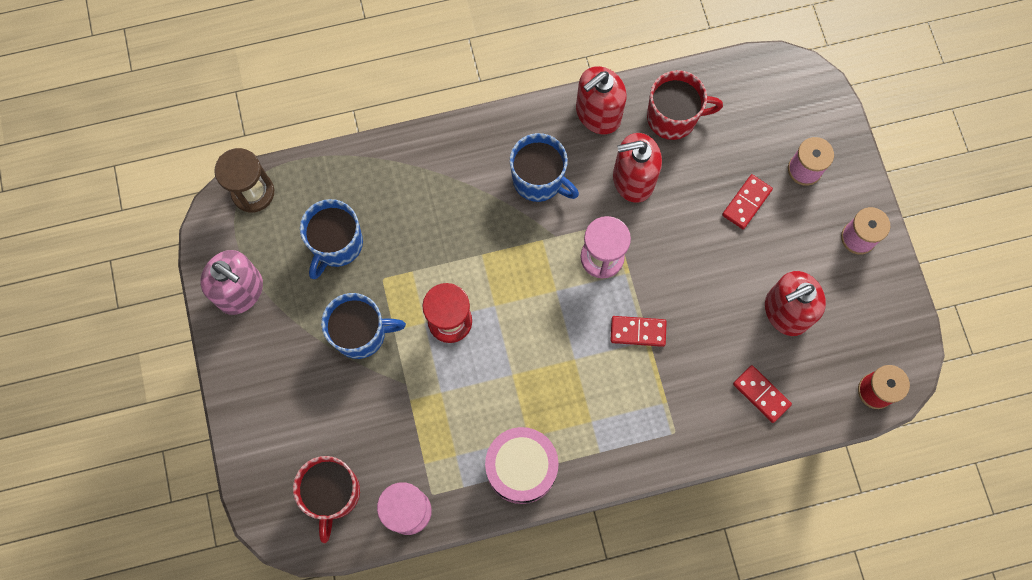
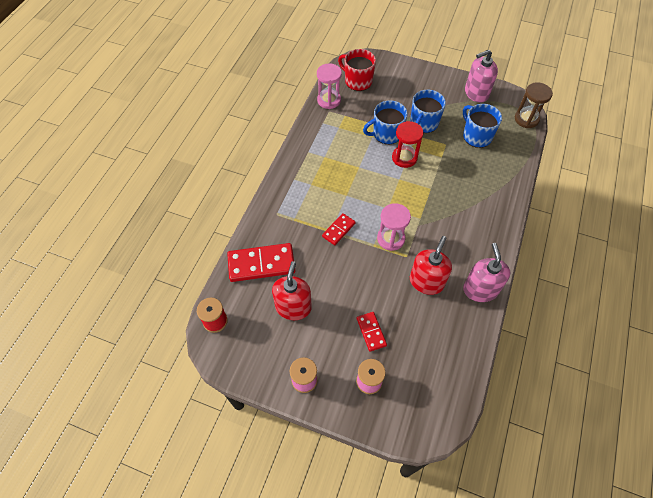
camera: 125 degrees right, 15 degrees down
pink drum [485,427,559,504] -> none
blue mug [510,133,579,202] -> blue mug moved to [363,100,408,144]
red soap dispenser [576,66,627,134] -> pink soap dispenser [463,243,510,302]
red mug [647,70,723,140] -> none
red domino [733,365,792,423] -> red domino [227,243,295,282], size x1.84

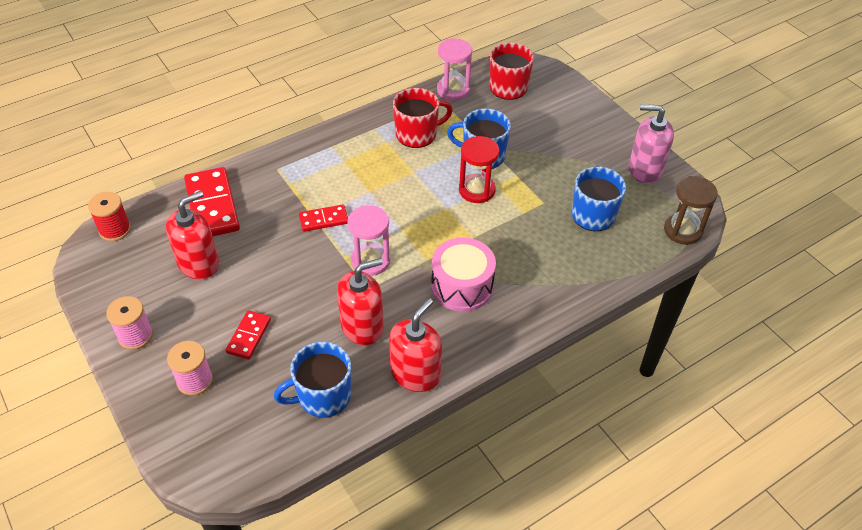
camera: 35 degrees right, 10 degrees down
red domino [227,243,295,282] -> red domino turned 45 degrees clockwise [184,167,240,236]
blue mug [410,90,446,133] -> blue mug moved to [274,342,351,418]
pink soap dispenser [463,243,510,302] -> red soap dispenser [389,298,442,392]
none -> red mug [393,88,453,148]
none -> pink drum [431,237,496,312]

